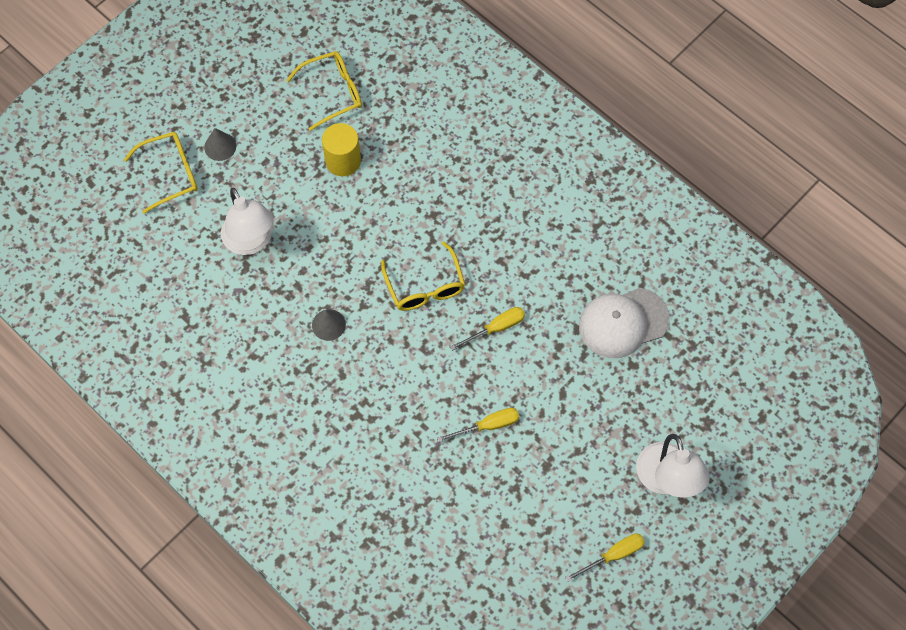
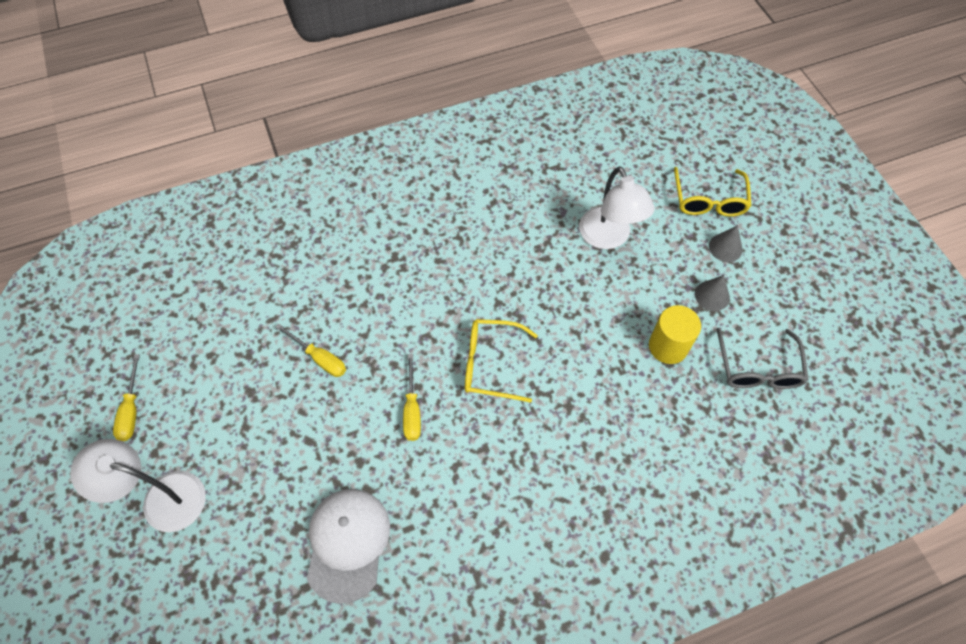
camera: 115 degrees right, 5 degrees down
white lamp [221,188,274,255] -> white lamp turned 105 degrees counterclockwise [579,166,655,249]
yellow glasses [286,51,362,131] -> grey glasses [716,328,809,389]
grey cone [312,309,346,341] -> grey cone moved to [695,275,730,311]
yellow screwdriver [437,408,519,442] -> yellow screwdriver turned 60 degrees counterclockwise [275,323,346,377]

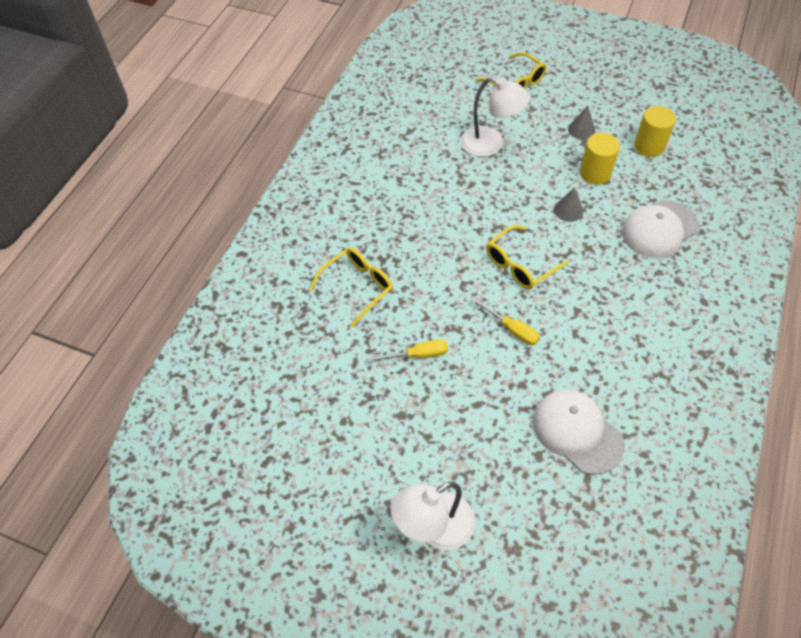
camera: 45 degrees left, 5 degrees down
yellow screwdriver [113,354,140,441] -> none
grey cone [709,225,743,262] -> grey cone moved to [554,187,584,222]
grey glasses [716,328,809,389] -> yellow cylinder [634,106,676,157]
none -> yellow glasses [309,248,393,327]
none -> white cap [622,200,699,258]

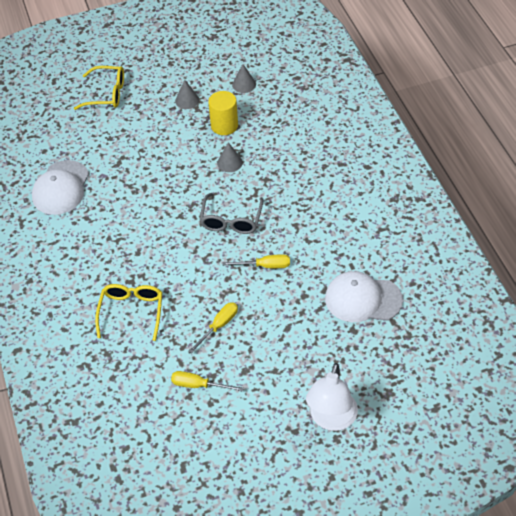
camera: 40 degrees left, 5 degrees down
white lamp [461,77,530,157] -> none
yellow glasses [486,225,569,289] -> grey glasses [200,193,263,234]
white cap [622,200,699,258] -> white cap moved to [32,160,89,215]
yellow cylinder [634,106,676,157] -> grey cone [232,64,256,93]
none -> yellow screwdriver [171,371,244,392]

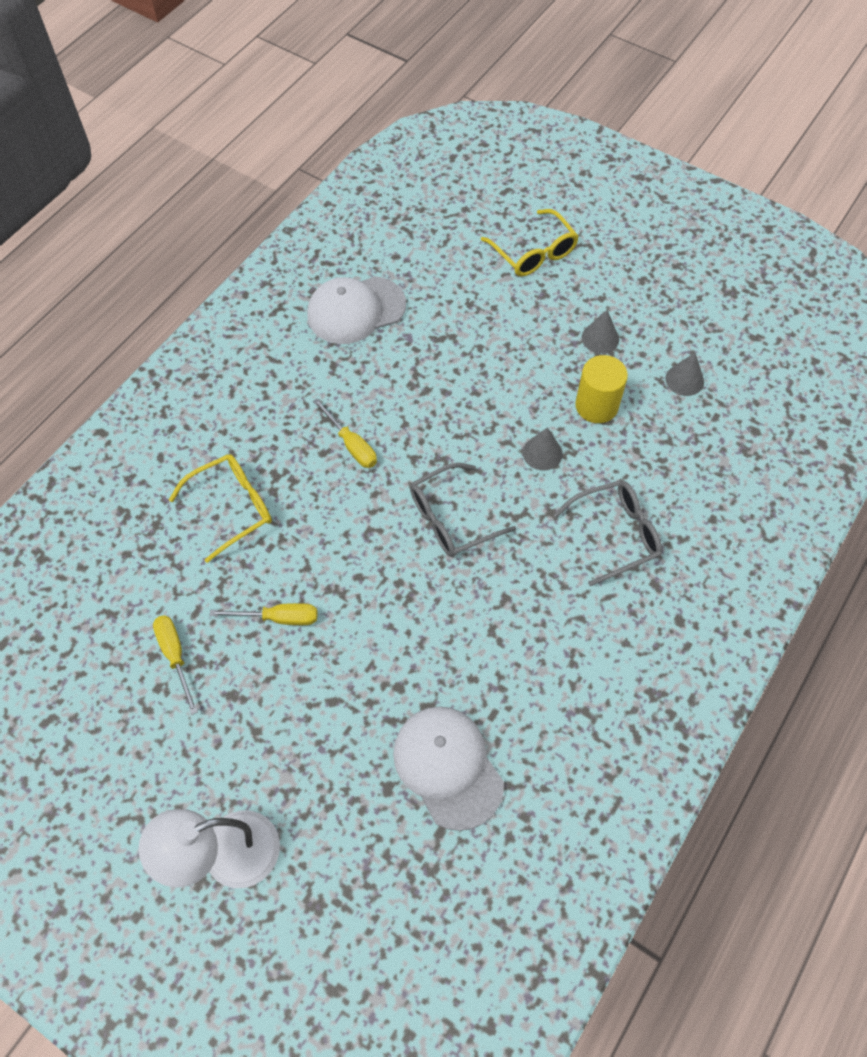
camera: 50 degrees right, 10 degrees up
yellow screwdriver [223,254,290,268] -> yellow screwdriver moved to [313,398,377,468]
none -> grey glasses [554,480,662,586]

